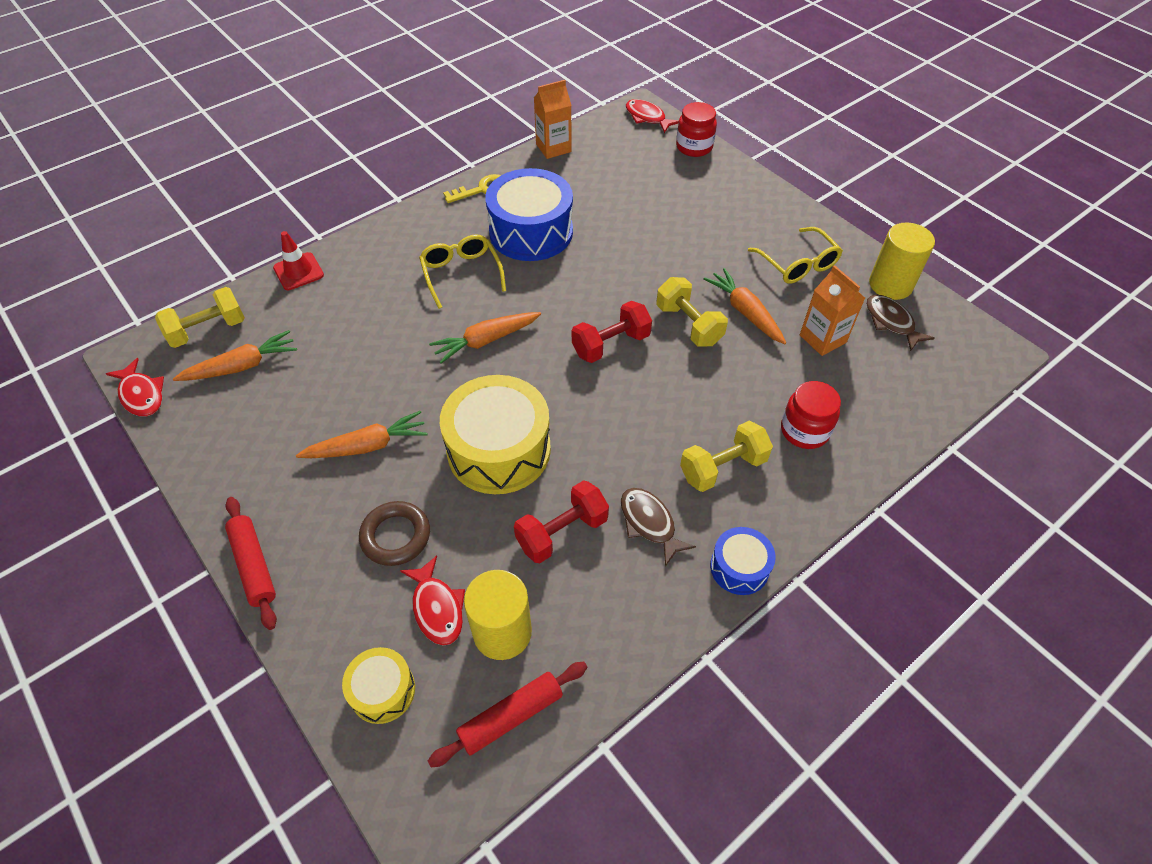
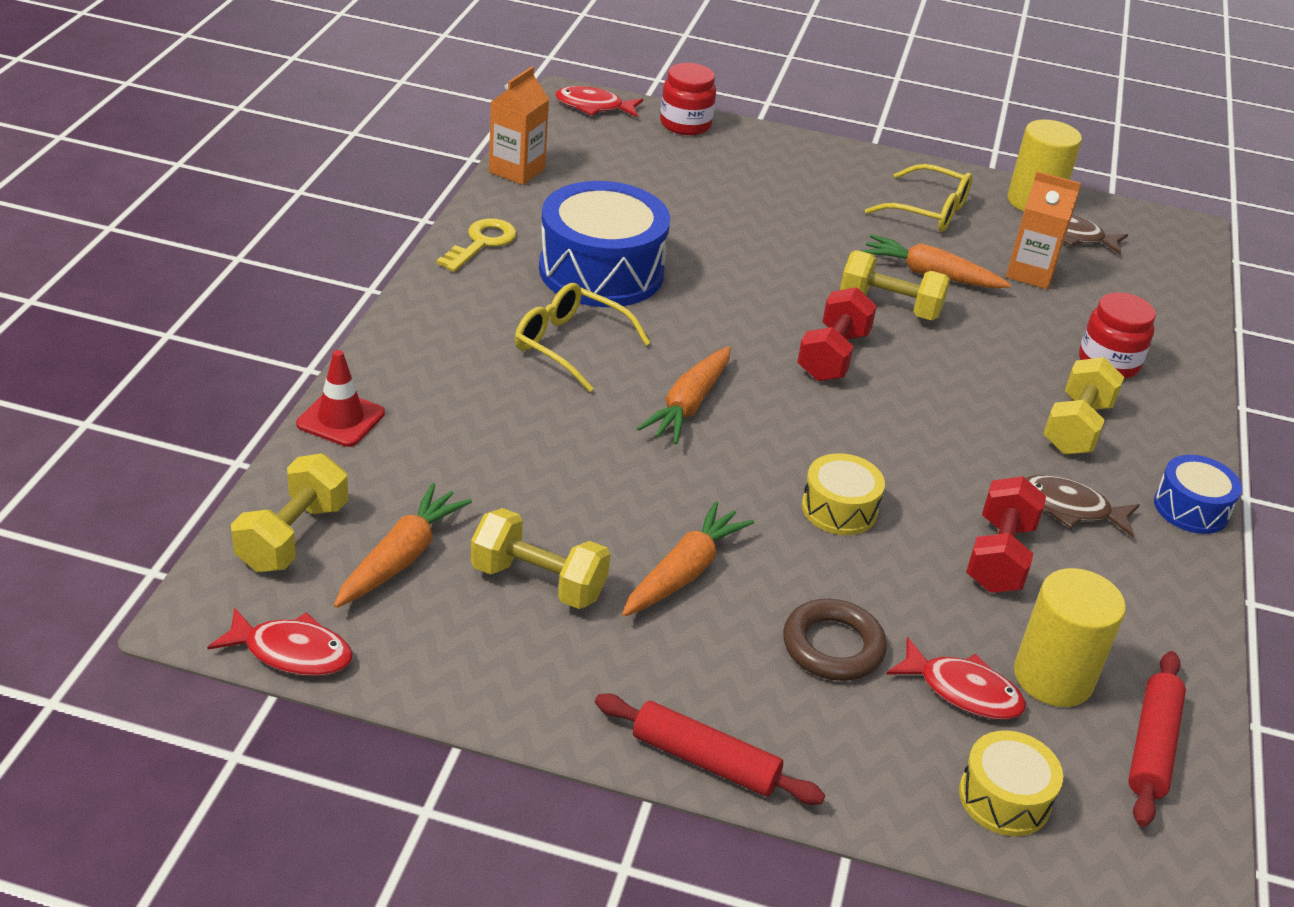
camera: 40 degrees left, 15 degrees down
yellow drum [440,375,551,494] -> yellow drum [802,453,885,535], size x0.51
none -> yellow dumbbell [471,508,610,609]

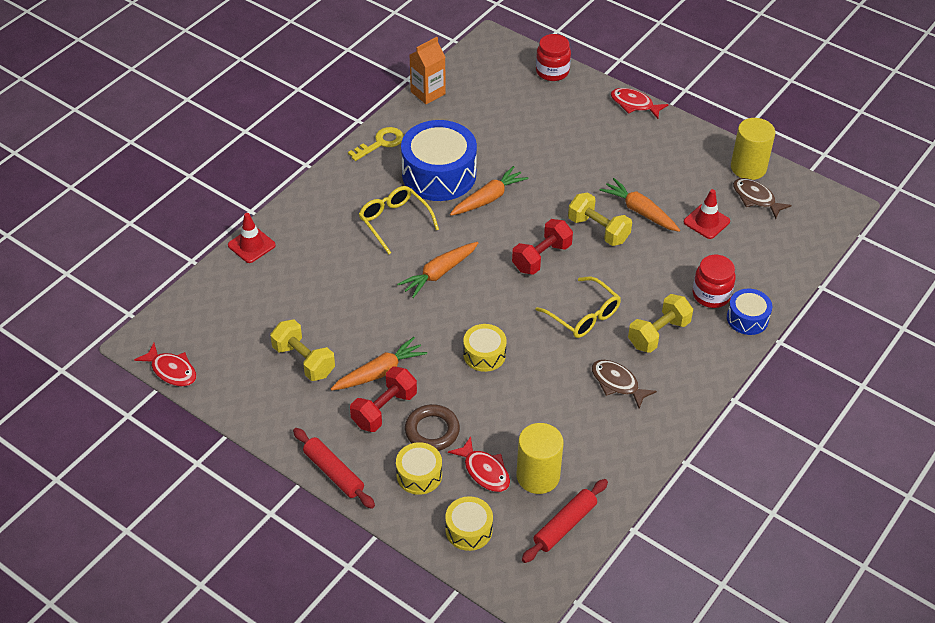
camera: 25 degrees right, 10 degrees up
yellow dumbbell [231,453,348,572] -> none
orange carrot [334,483,472,608] -> orange carrot moved to [450,166,529,216]
red fish [555,86,643,118] -> red fish moved to [610,88,668,119]
yellow glasses [865,164,972,232] -> yellow glasses moved to [536,277,621,338]
red dumbbell [966,476,1046,593] -> red dumbbell moved to [350,367,417,432]
orange carton [1006,171,1081,289] -> red traffic cone [684,189,730,239]
blue drum [1154,455,1242,534] -> blue drum moved to [727,289,772,335]
none -> yellow drum [396,442,442,495]

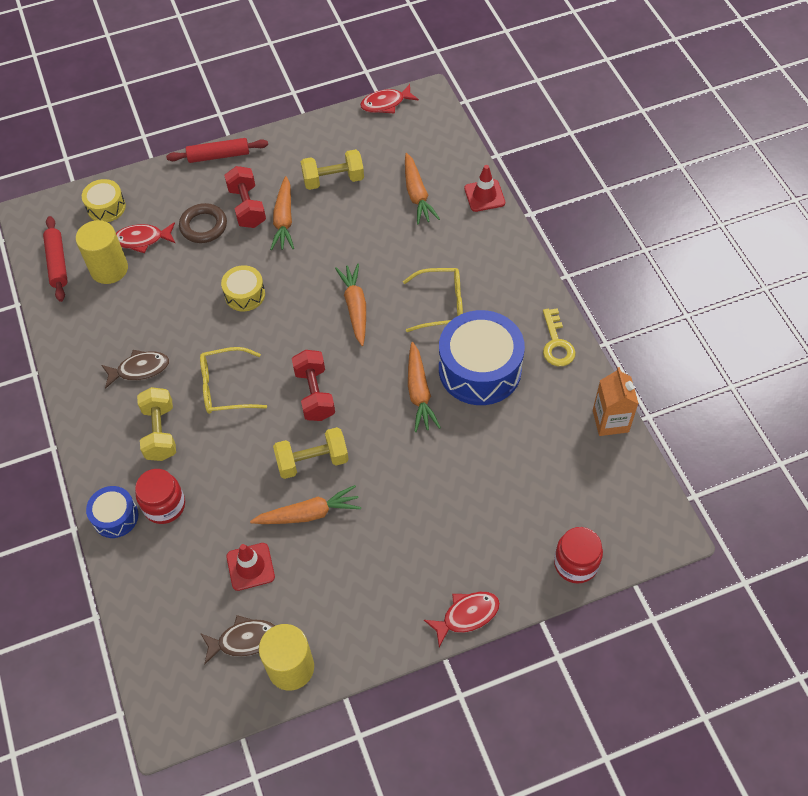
camera: 125 degrees right, 10 degrees up
yellow drum [396,442,442,495] -> none
none -> orange carrot [405,153,440,225]

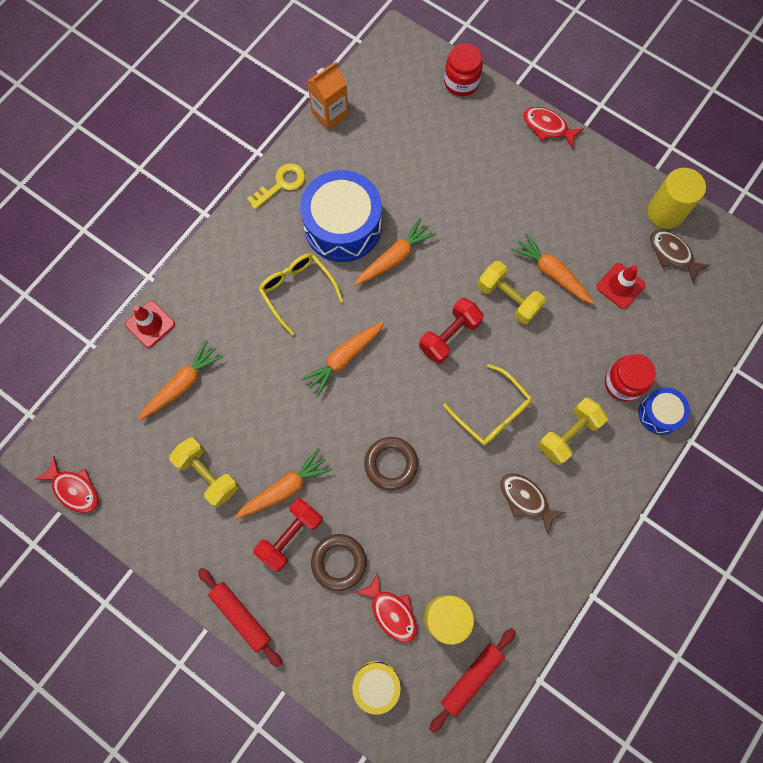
camera: 125 degrees left, 15 degrees up
yellow drum [221,265,265,311] -> brown ring [364,437,418,490]

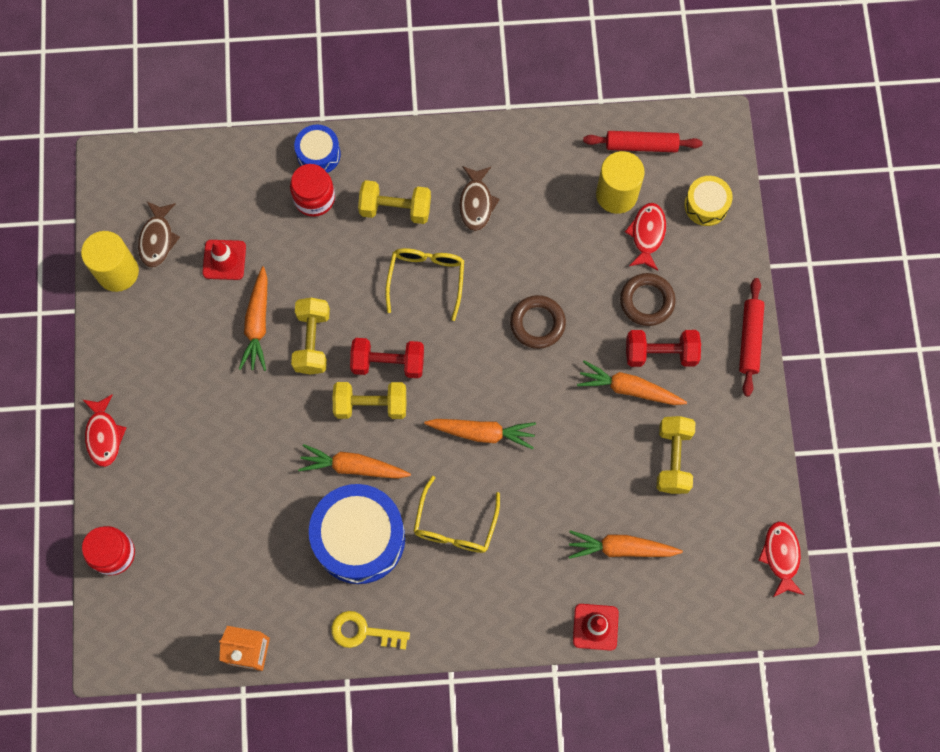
camera: 130 degrees left, 0 degrees up
none -> yellow dumbbell [333,382,406,419]

